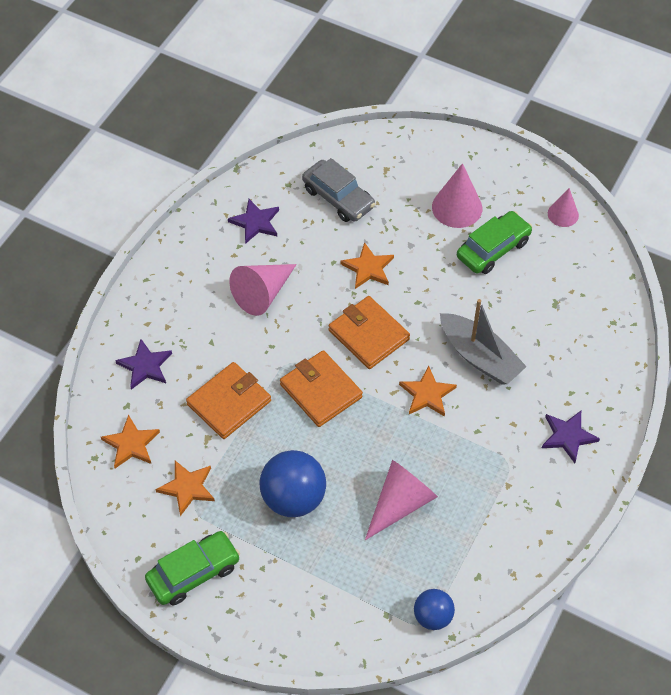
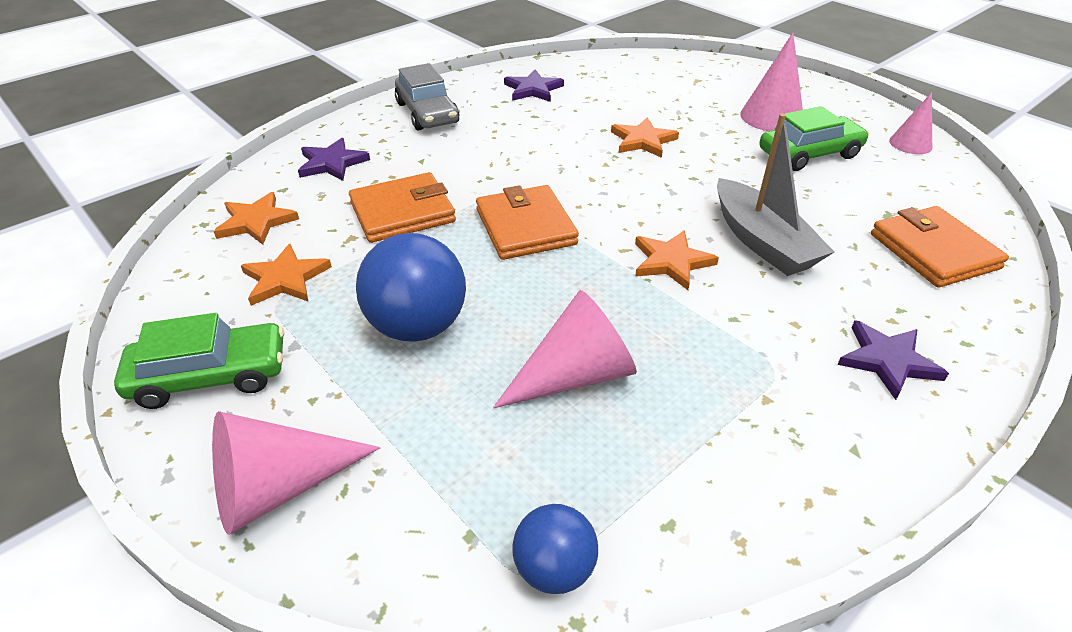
camera: 20 degrees right, 15 degrees down
pink cone [229,264,297,316] -> pink cone moved to [212,411,380,534]
grey car [302,158,375,222] -> grey car moved to [395,63,459,131]
orange wallet [329,296,410,369] -> orange wallet moved to [871,206,1009,288]

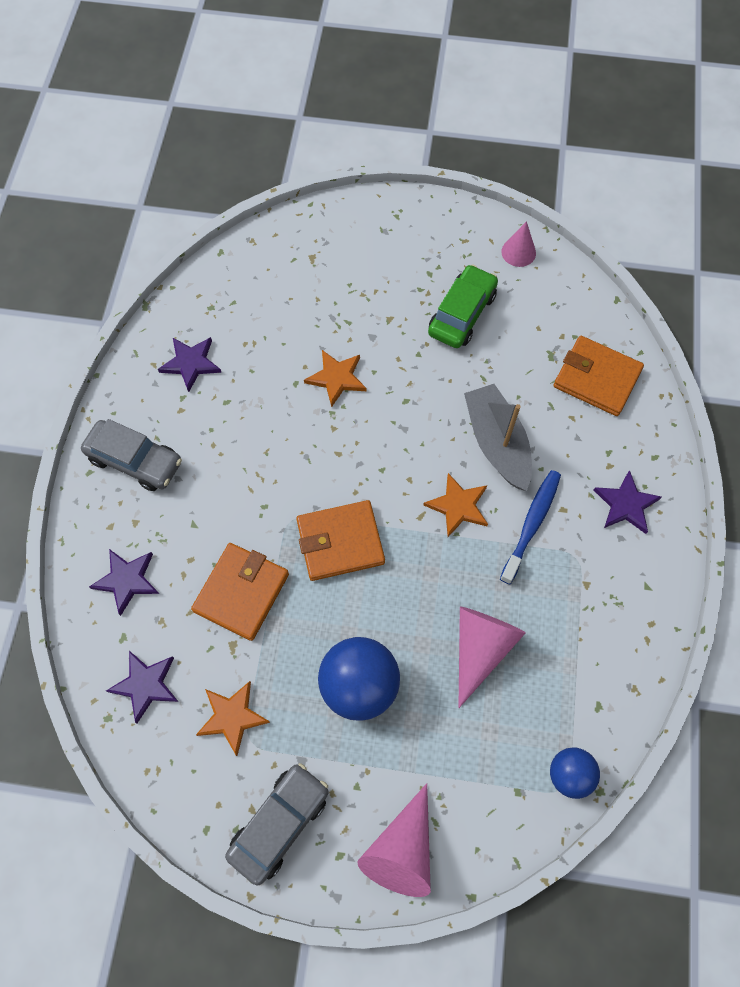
camera: 40 degrees left, 25 degrees up
green car [114,313,284,409] -> grey car [225,763,328,886]
orange star [213,192,299,245] -> purple star [106,651,179,723]
orange wallet [476,185,579,260] -> orange wallet turned 45 degrees counterclockwise [296,500,385,581]
grey boat [717,113,834,276] -> grey boat turned 135 degrees counterclockwise [464,384,532,491]
pink cone [740,33,803,131] -> none
none -> blue toothbrush [500,470,561,584]

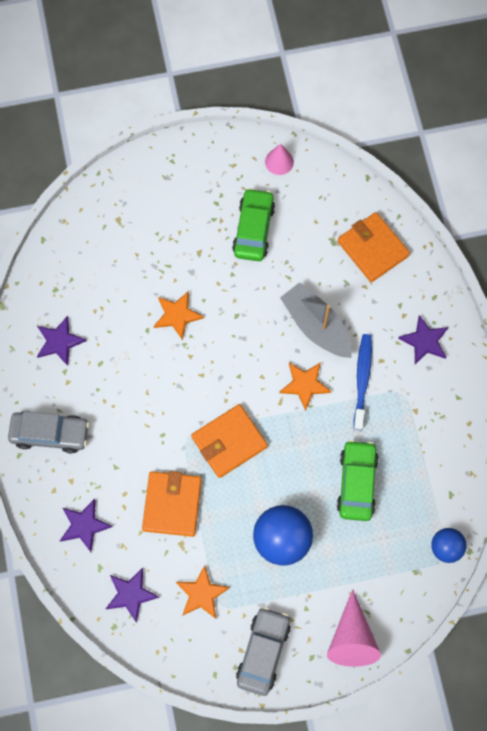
camera: 20 degrees left, 5 degrees up
pink cone [458,606,526,708] -> green car [337,440,379,521]
orange wallet [553,336,644,416] -> orange wallet turned 45 degrees clockwise [338,212,410,282]

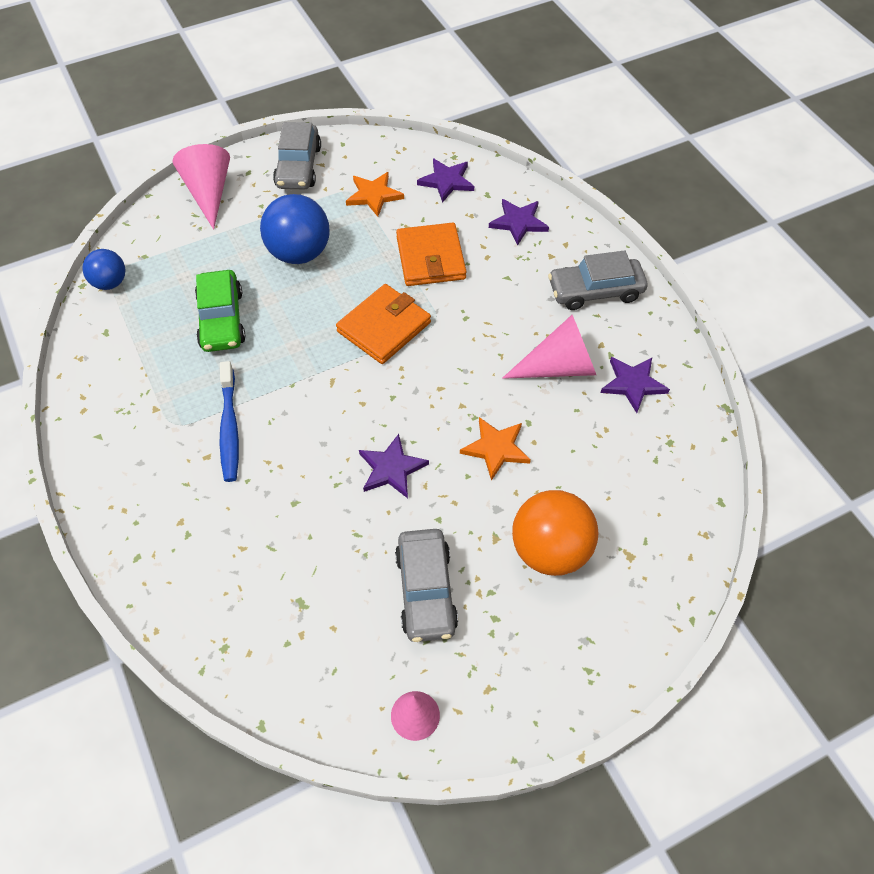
camera: 165 degrees right, 15 degrees down
green car [232,188,275,261] -> grey car [395,529,458,642]
orange star [279,362,332,411] -> none
grey boat [280,282,352,358] -> none
orange wallet [338,212,410,282] -> none
purple star [398,315,448,364] -> purple star moved to [359,434,429,498]
none -> pink cone [502,315,596,379]
none -> orange ball [512,490,598,576]

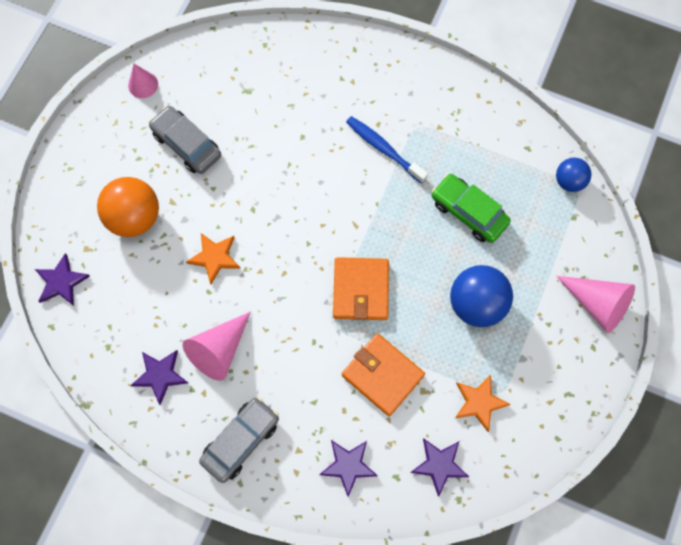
camera: 140 degrees right, 15 degrees up
grey car [273,122,321,190] -> none
purple star [359,434,429,498] -> purple star moved to [35,253,90,306]

